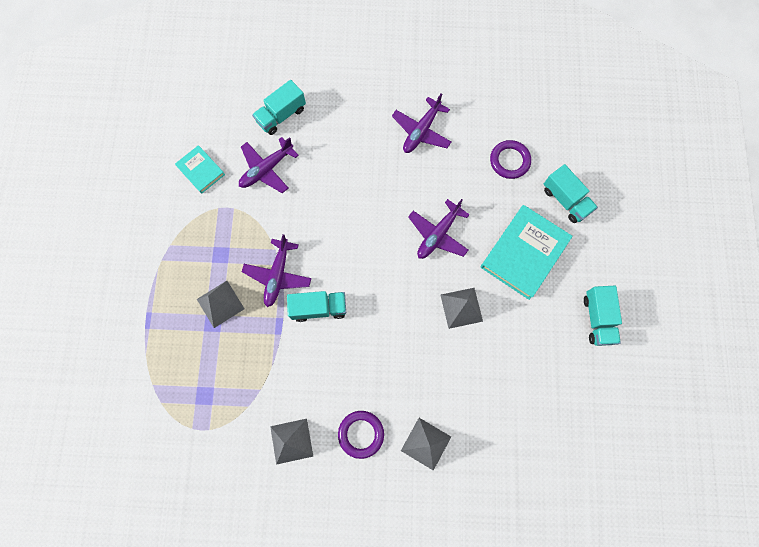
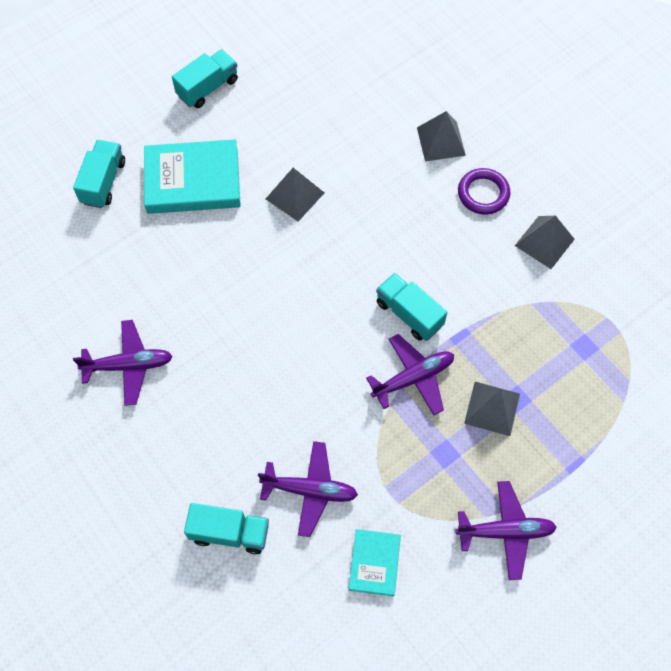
camera: 130 degrees left, 10 degrees down
purple plane [408,199,470,259] -> purple plane moved to [455,481,557,580]
purple ring [490,140,531,179] -> none

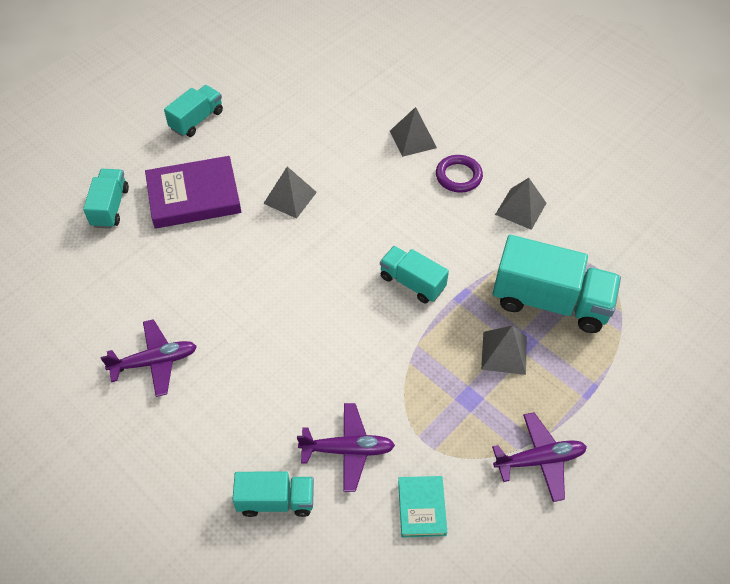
camera: 10 degrees left, 10 degrees down
turquoise book [144,139,241,214] -> purple book [145,156,241,229]
purple plane [366,334,454,415] -> none
none -> turquoise truck [493,235,621,333]

